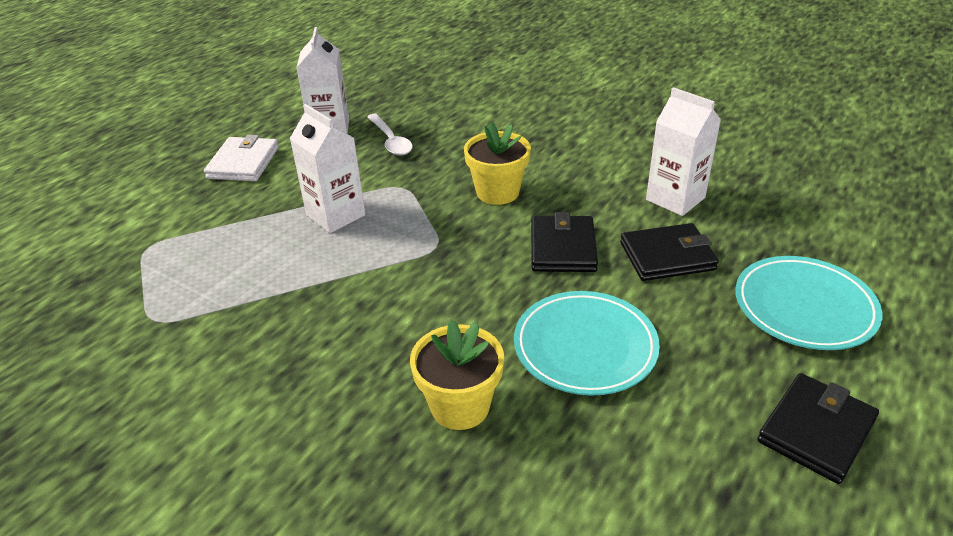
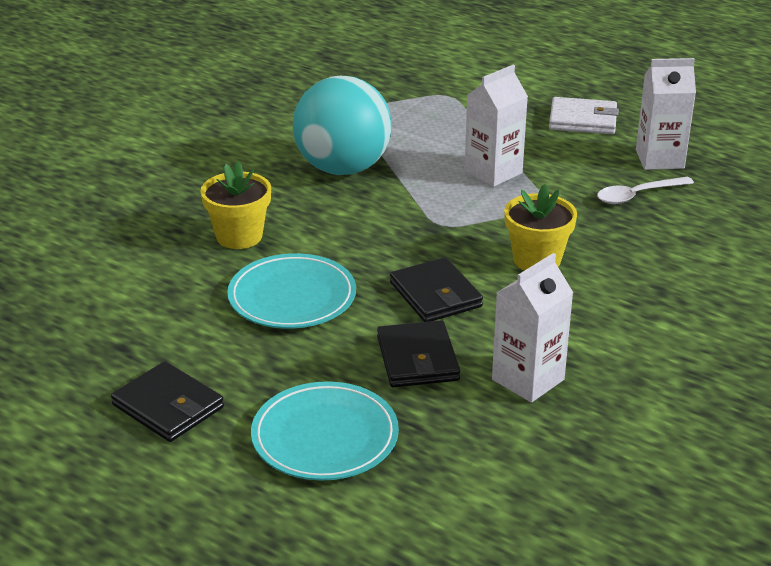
camera: 90 degrees right, 5 degrees down
black wallet [531,212,598,272] -> black wallet turned 60 degrees clockwise [390,257,483,322]
none -> turquoise ball [293,76,392,175]

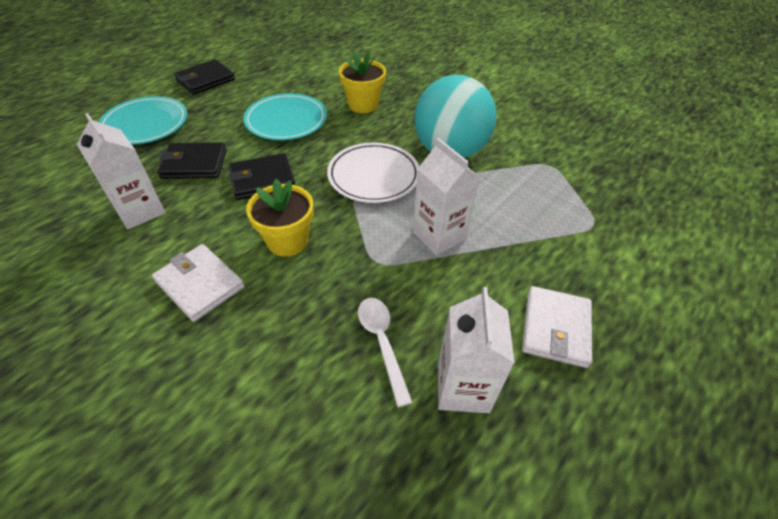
camera: 95 degrees right, 15 degrees up
none -> white wallet [152,244,245,322]
none -> white plate [327,142,419,203]

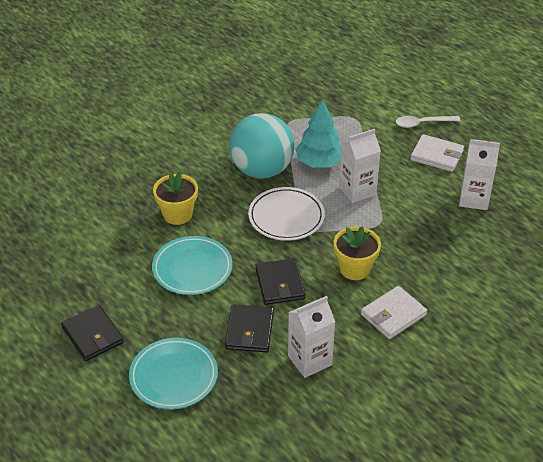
camera: 80 degrees left, 5 degrees down
white spoon [358,298,413,407] -> white spoon moved to [396,116,460,128]
none -> turquoise tree [295,99,341,167]

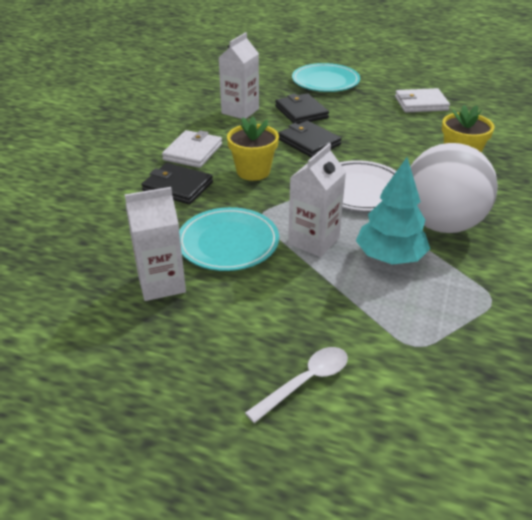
camera: 150 degrees right, 5 degrees down
black wallet [61,305,124,361] -> black wallet moved to [142,163,213,205]
turquoise plate [152,236,233,295] -> turquoise plate moved to [179,207,279,271]
turquoise ball [229,113,294,178] -> white ball [410,143,498,233]
white wallet [411,134,464,172] -> white wallet moved to [395,88,450,113]

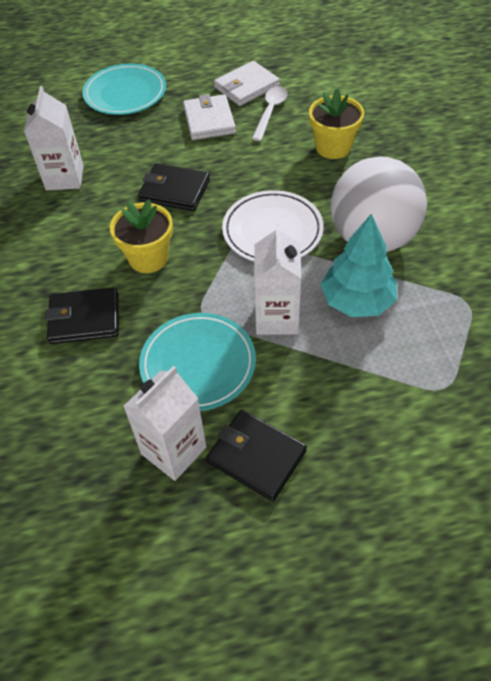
camera: 30 degrees left, 15 degrees up
white wallet [162,130,222,168] -> white wallet moved to [183,94,236,140]
white spoon [245,347,348,423] -> white spoon moved to [252,86,287,141]
black wallet [275,93,329,124] -> black wallet moved to [206,410,307,501]

